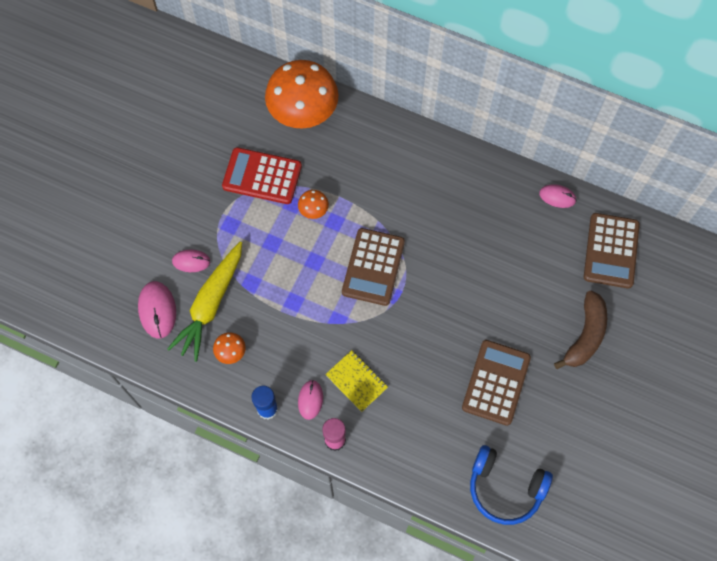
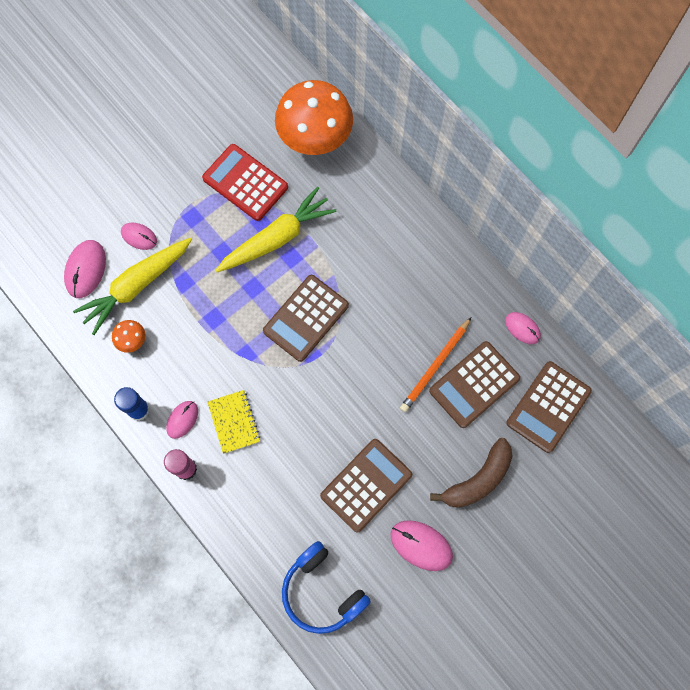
camera: 25 degrees right, 5 degrees up
orange mushroom [298,190,329,219] -> yellow carrot [215,187,337,272]
none -> pink mouse [391,520,453,571]
none -> orange pencil [400,317,471,412]
none -> brown calculator [429,341,520,428]

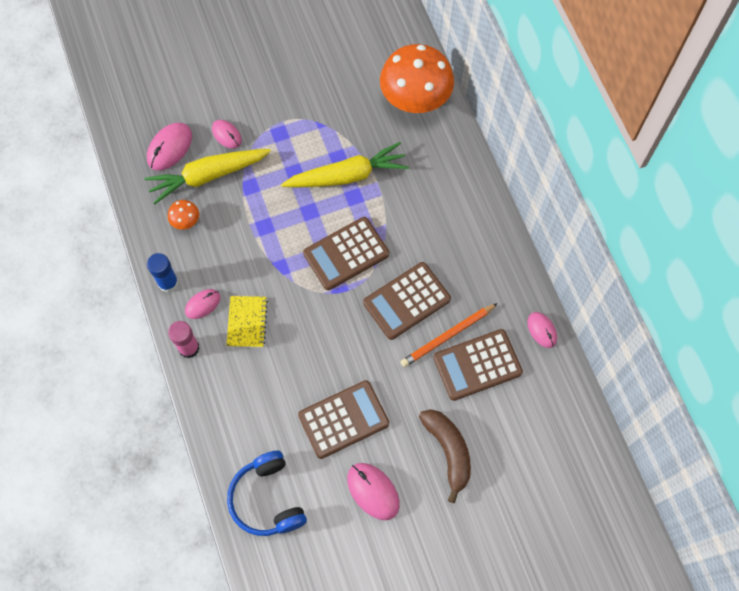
camera: 20 degrees right, 5 degrees down
red calculator [202,144,288,221] -> none
brown banana [430,438,512,508] -> brown banana turned 90 degrees counterclockwise [419,409,471,503]
brown calculator [506,361,592,453] -> brown calculator moved to [363,262,451,340]

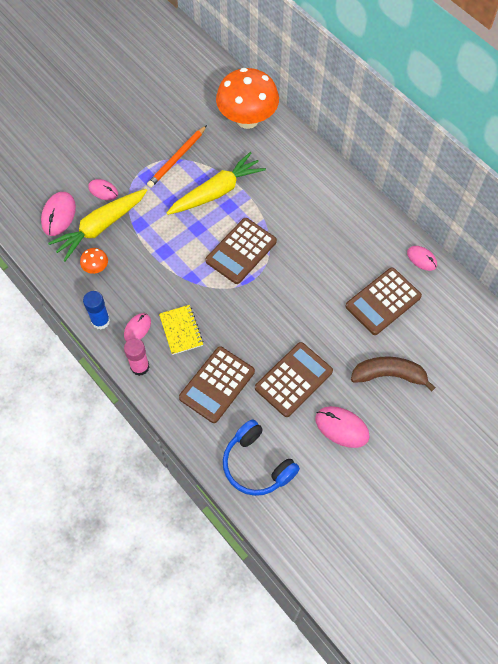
camera: 20 degrees left, 5 degrees down
brown calculator [363,262,451,340] -> brown calculator moved to [179,346,255,423]
orange pencil [400,303,498,367] -> orange pencil moved to [147,125,207,188]
brown banana [419,409,471,503] -> brown banana turned 45 degrees counterclockwise [351,356,436,391]

